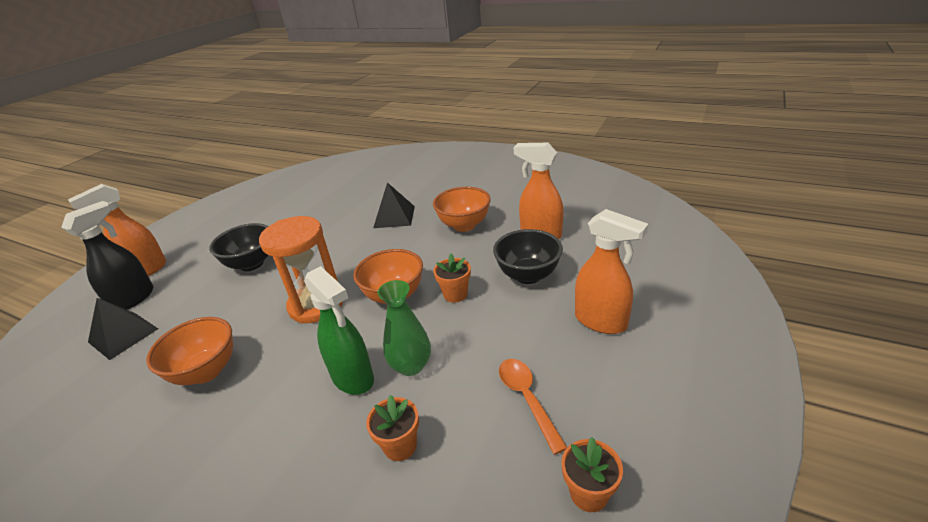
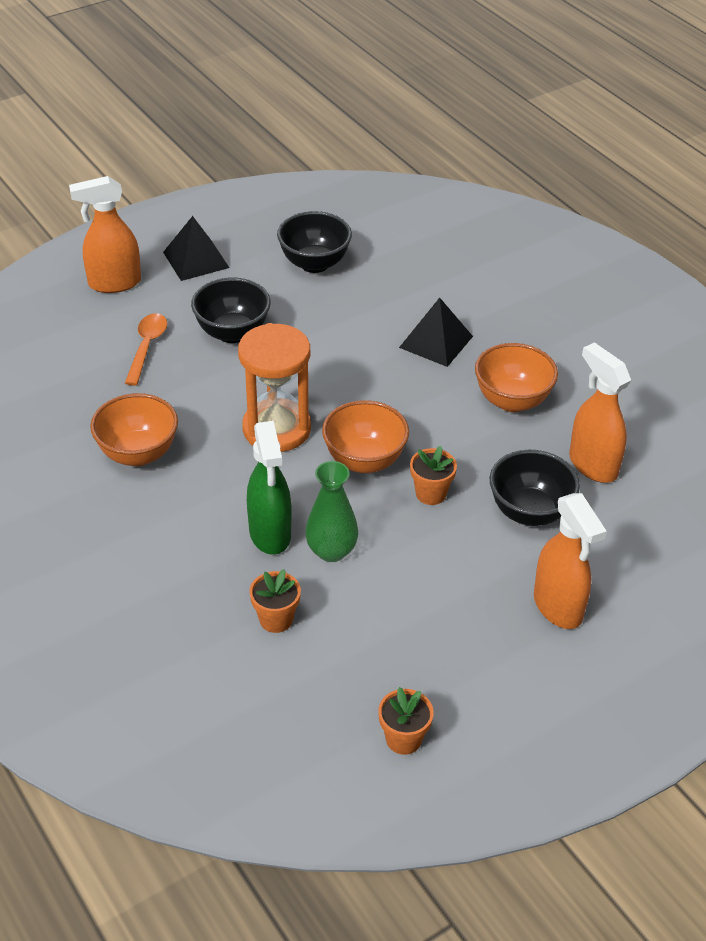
camera: 25 degrees right, 10 degrees up
black spray bottle [61,201,154,310] -> none
black pyramid [88,298,158,360] -> black pyramid moved to [163,216,230,281]
orange spoon [499,359,567,454] -> orange spoon moved to [125,313,167,386]
none -> black bowl [277,211,352,273]

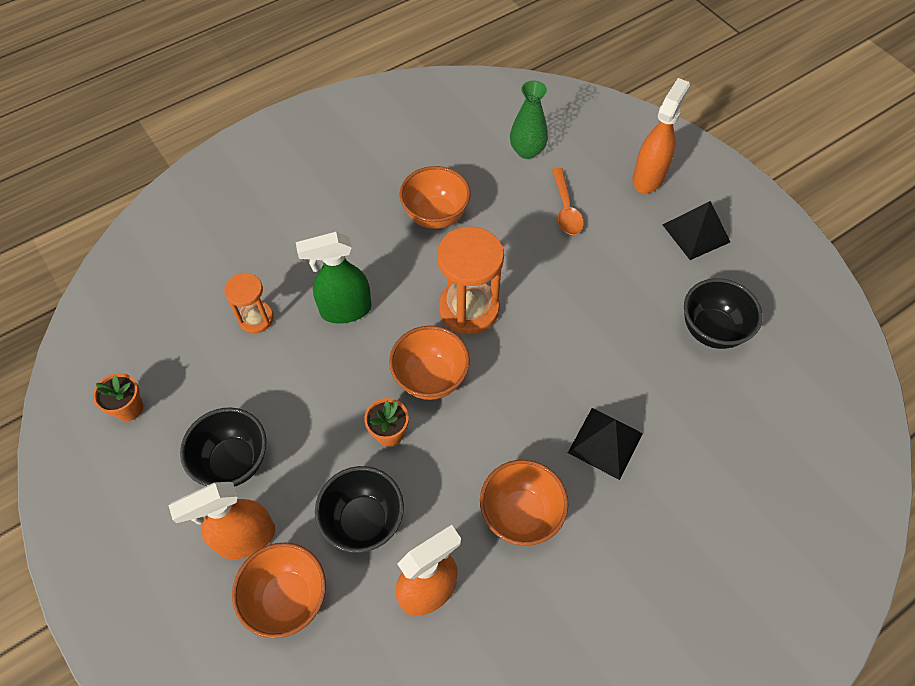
camera: 90 degrees right, 15 degrees up
orange spray bottle [69,176,141,293] -> orange spray bottle turned 45 degrees clockwise [632,78,690,193]
orange spoon [125,313,167,386] -> orange spoon turned 75 degrees clockwise [552,167,584,235]
black bowl [191,278,271,343] -> black bowl moved to [180,407,267,487]
orange flower pot [249,569,301,633] -> orange hourglass [224,273,274,333]
green vase [305,461,358,562] -> green vase moved to [510,80,548,159]
none -> orange bowl [232,543,326,638]

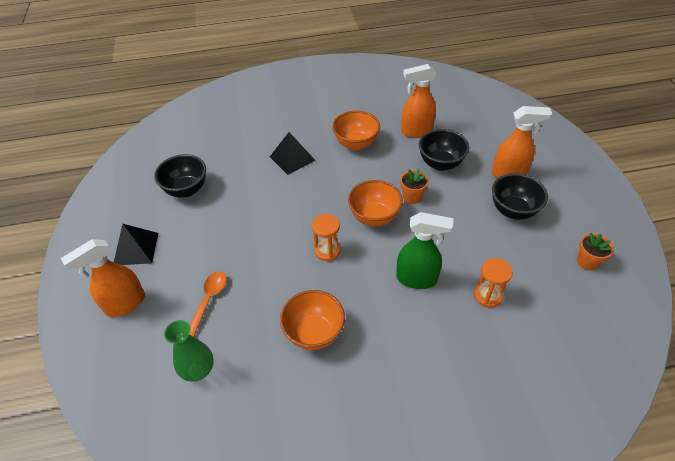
camera: 155 degrees left, 10 degrees down
orange bowl [232,543,326,638] -> none
orange hourglass [437,226,504,334] -> orange hourglass [312,214,341,261], size x0.58

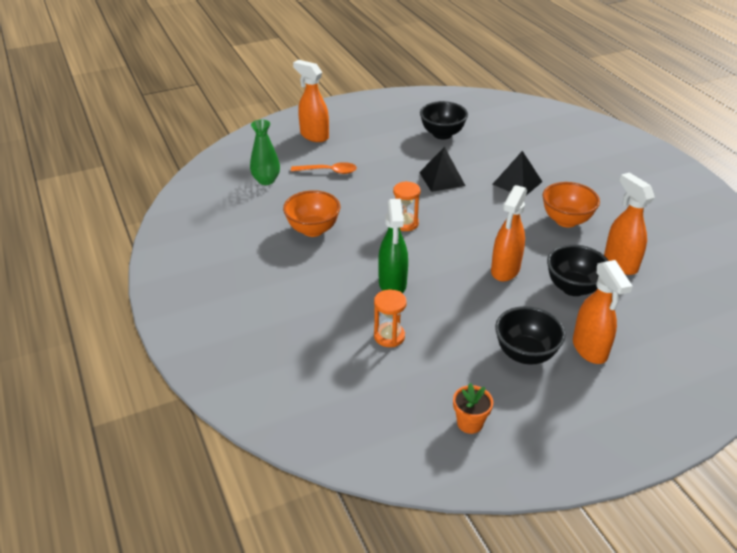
camera: 75 degrees right, 10 degrees down
black pyramid [114,224,158,265] -> black pyramid moved to [419,147,465,192]
orange bowl [348,180,403,227] -> none
orange flower pot [400,169,428,204] -> orange spray bottle [491,185,527,282]

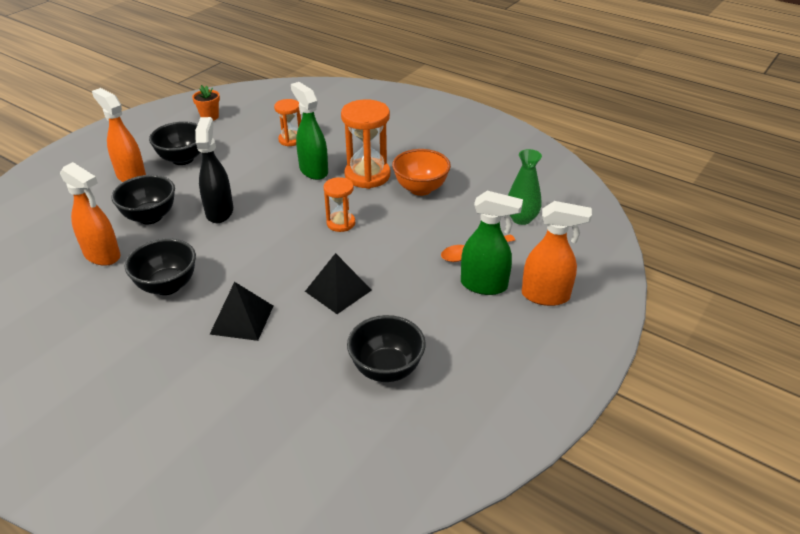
camera: 150 degrees right, 0 degrees up
orange spray bottle [491,185,527,282] -> black spray bottle [195,117,233,223]
orange bowl [543,182,600,228] -> black bowl [125,238,196,295]
none -> orange hourglass [341,99,390,189]
none -> green spray bottle [461,191,523,295]

